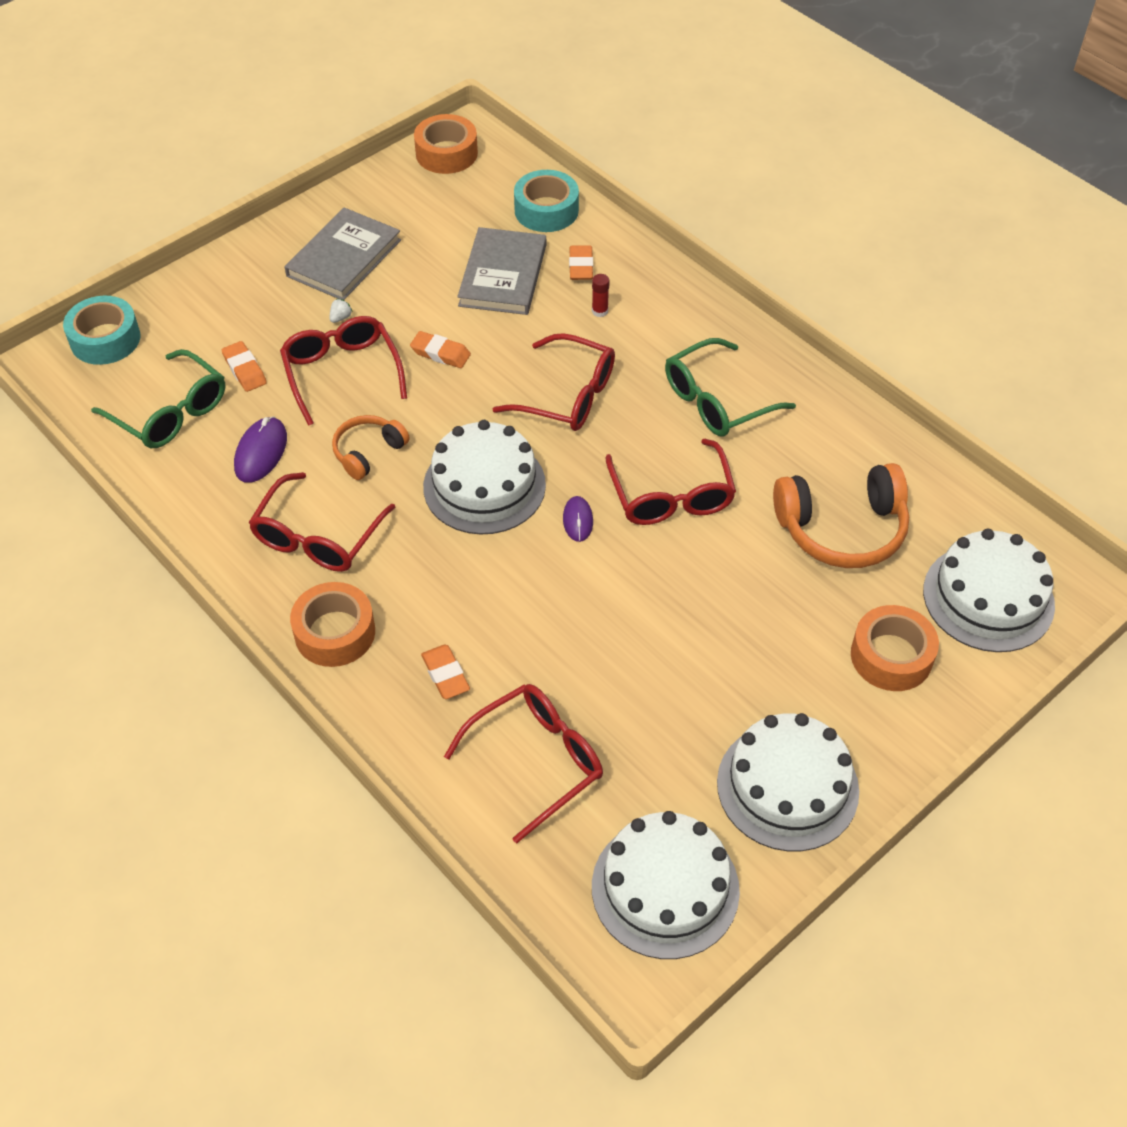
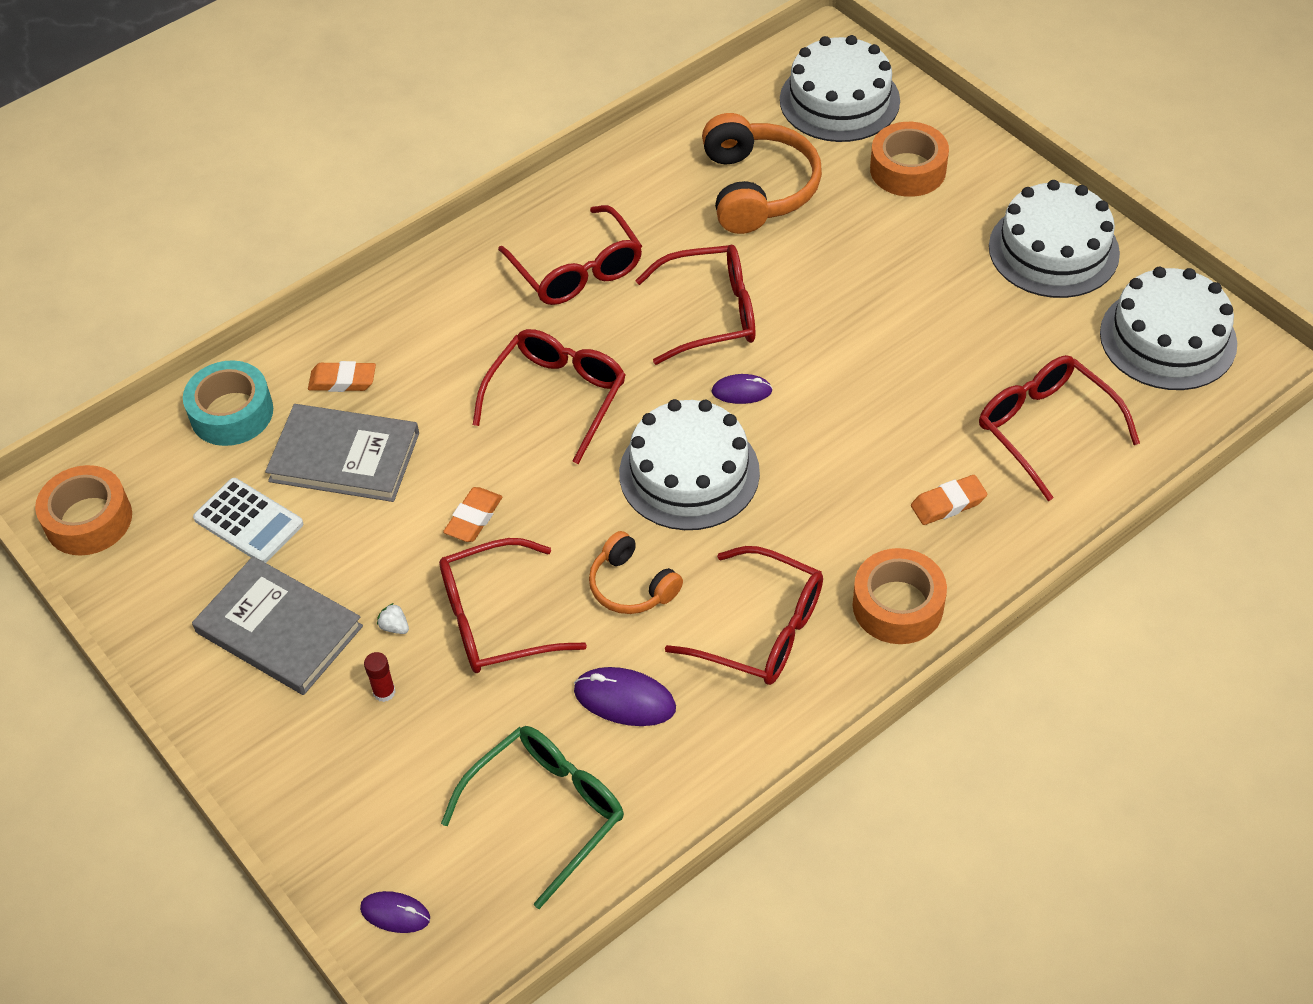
camera: 85 degrees left, 0 degrees up
turquoise tape [63,296,140,365] -> purple mouse [360,891,430,933]
orange eraser [222,341,267,392] -> none
red glue stick [592,274,610,317] -> red glue stick moved to [364,652,396,702]
green glasses [665,338,796,437] -> red glasses [498,205,642,305]
none -> white calculator [193,478,303,563]

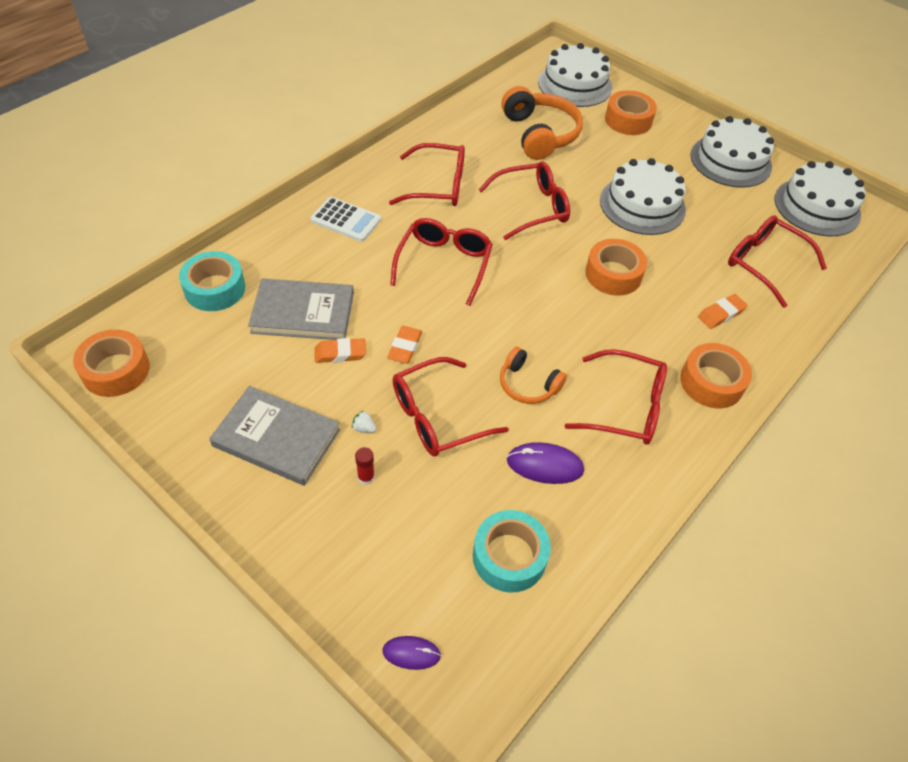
camera: 15 degrees left, 0 degrees up
white calculator [193,478,303,563] -> white calculator moved to [310,197,381,242]
orange eraser [308,361,376,392] -> orange eraser moved to [314,338,366,363]
green glasses [441,726,624,909] -> turquoise tape [473,510,551,593]
red glasses [498,205,642,305] -> red glasses turned 45 degrees counterclockwise [389,143,465,206]
white cake [619,399,760,530] -> white cake moved to [600,158,686,235]
purple mouse [711,374,772,404] -> none
none -> orange tape [585,239,647,296]

